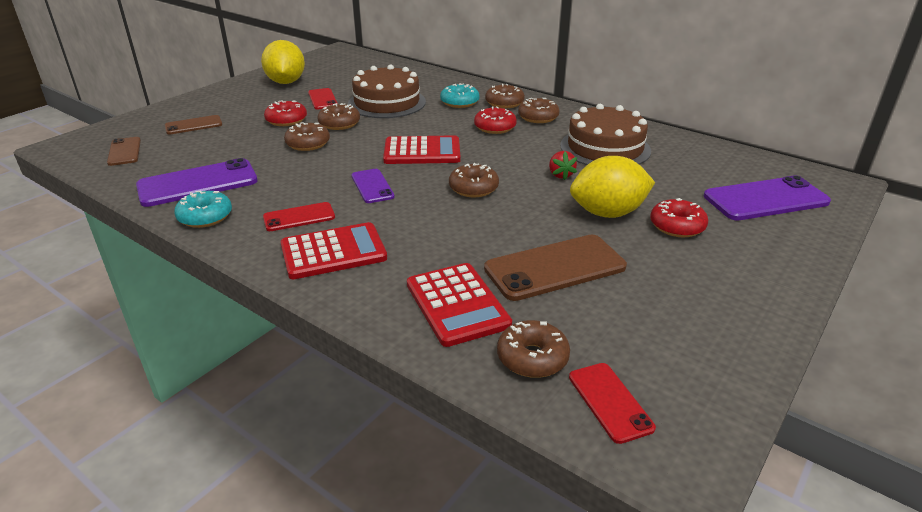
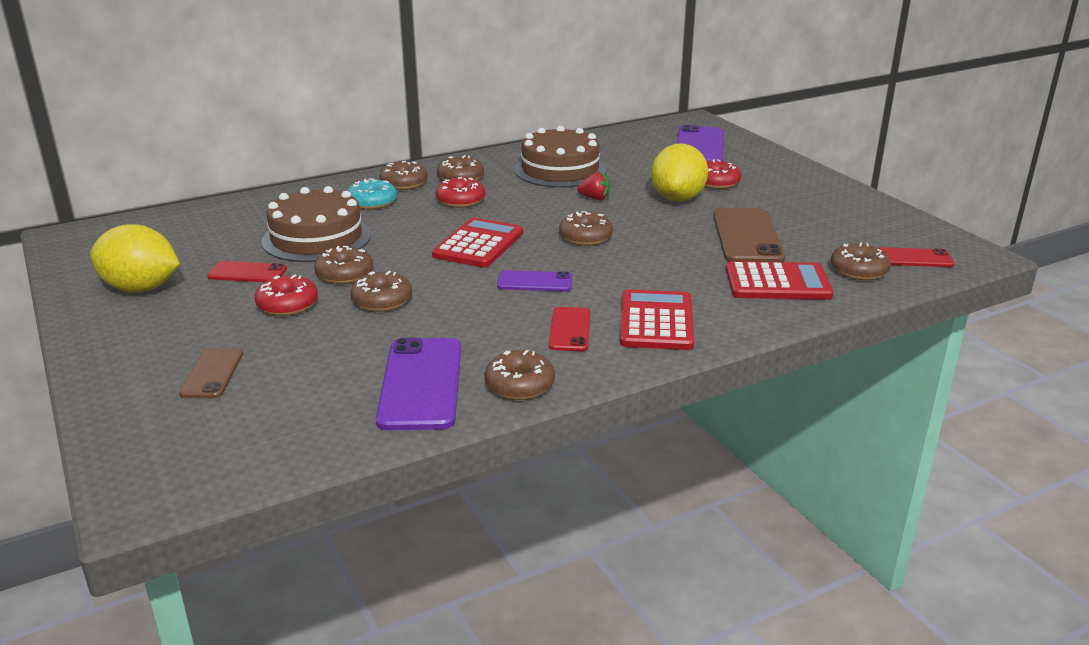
camera: 65 degrees left, 5 degrees down
brown phone [107,137,141,166] -> none
turquoise donut [174,190,232,228] -> brown donut [485,350,555,400]

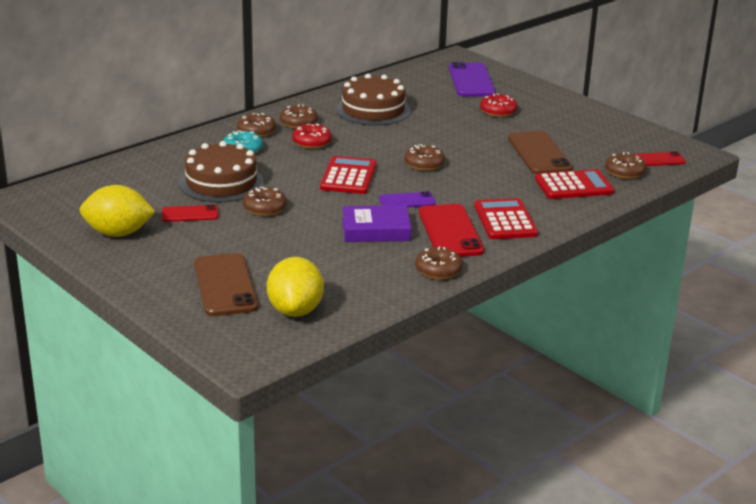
camera: 15 degrees left, 0 degrees up
brown phone [179,348,243,398] -> brown phone [194,253,258,316], size x1.77
red donut [255,275,318,316] -> none
brown donut [350,271,412,312] -> none
purple phone [376,338,461,430] -> none
red phone [549,307,590,351] -> red phone [419,204,484,257], size x1.77
red strawberry [577,172,610,200] -> none
yellow lemon [651,143,708,202] -> yellow lemon moved to [267,257,324,317]
none -> purple book [342,205,411,242]

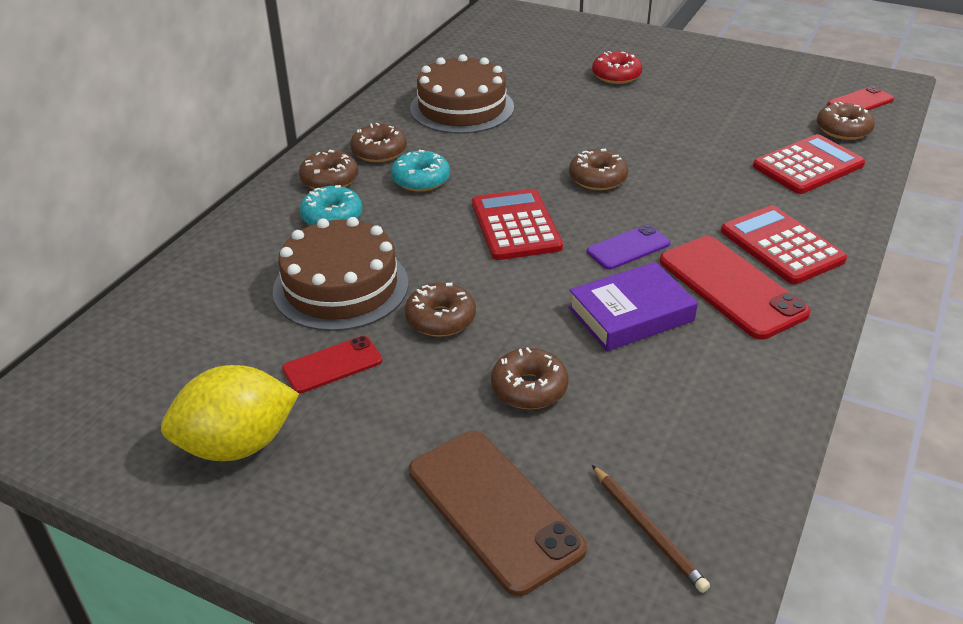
camera: 20 degrees left, 10 degrees up
yellow lemon [267,257,324,317] -> brown pencil [592,465,710,593]
red donut [292,124,332,149] -> turquoise donut [391,150,450,192]
brown donut [415,247,463,279] -> brown donut moved to [491,347,569,409]
purple phone [449,62,496,97] -> none
brown phone [508,131,573,174] -> none

